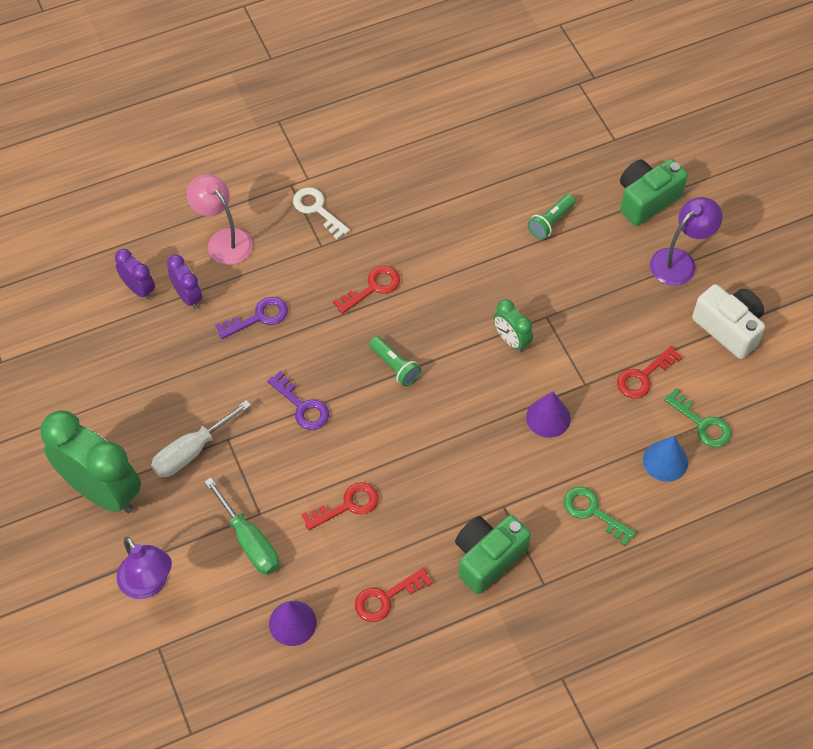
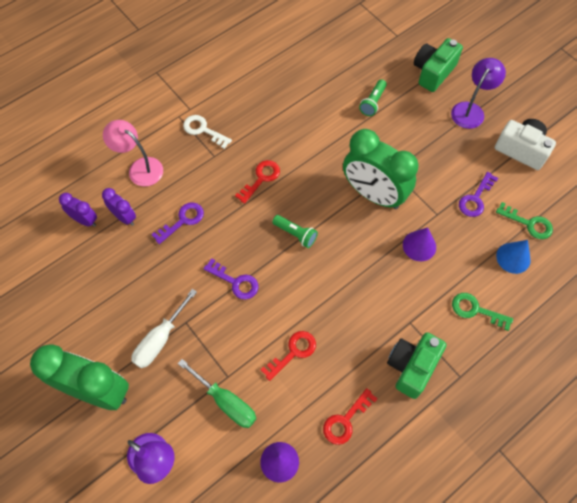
camera: 15 degrees left, 5 degrees up
green clock [494,299,533,352] -> green clock [343,129,419,209], size x2.10
red key [617,346,682,398] -> purple key [459,172,498,217]

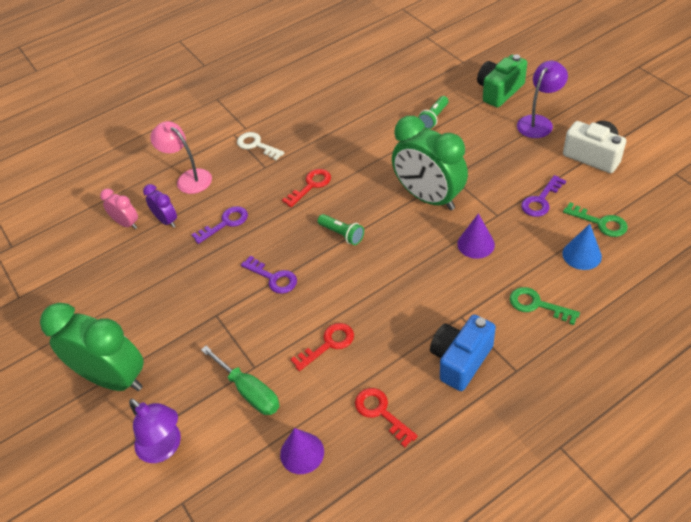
camera: 10 degrees right, 15 degrees down
purple clock [59,193,97,227] -> pink clock [100,189,138,229]
white screwdriver [131,289,197,368] -> none
red key [323,388,377,445] -> red key turned 90 degrees clockwise [355,388,418,447]
green camera [387,332,446,399] -> blue camera [430,315,496,391]

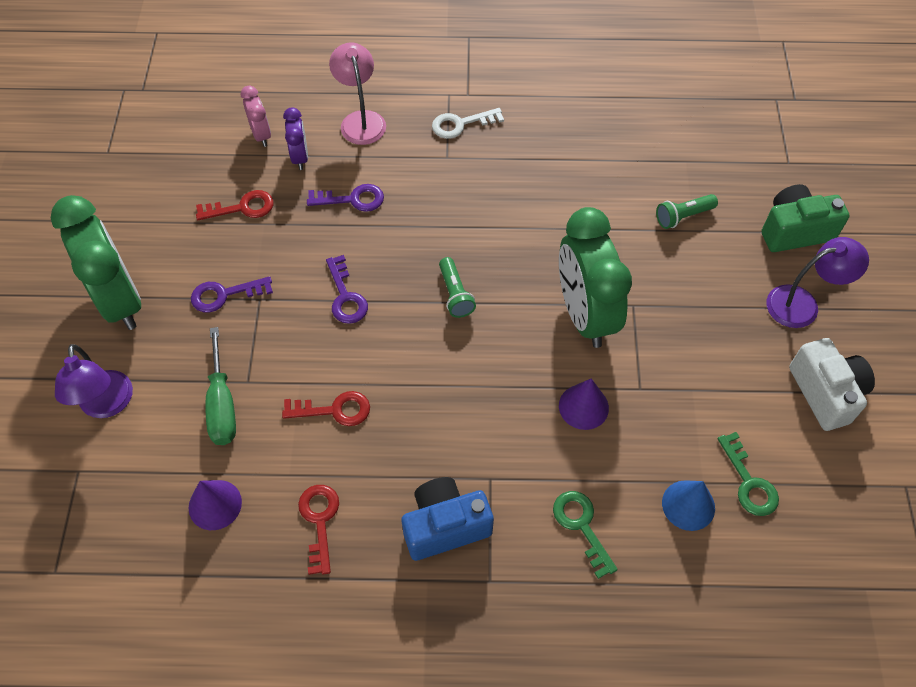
camera: 30 degrees right, 10 degrees up
white key [237,132,284,160] -> white key turned 90 degrees counterclockwise [432,108,504,139]
red key [282,169,331,207] -> red key moved to [196,190,274,220]
purple key [521,175,566,217] -> purple key moved to [191,276,273,313]

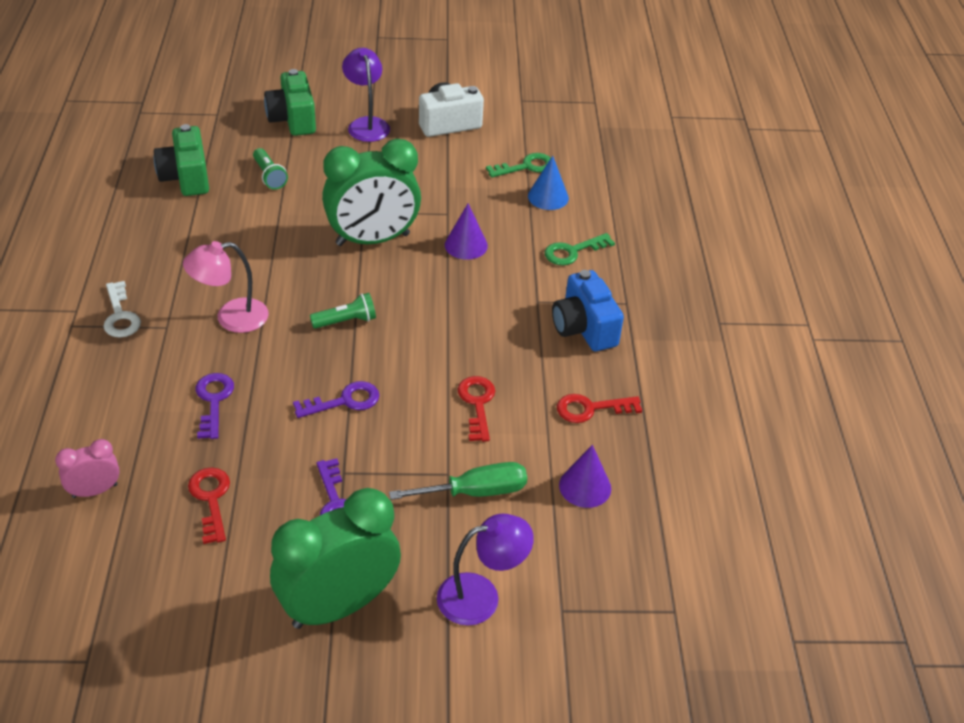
camera: 95 degrees left, 15 degrees down
purple clock [283,107,308,170] -> none
pink lamp [329,42,386,145] -> pink lamp moved to [183,241,269,333]
none -> green camera [154,124,209,196]

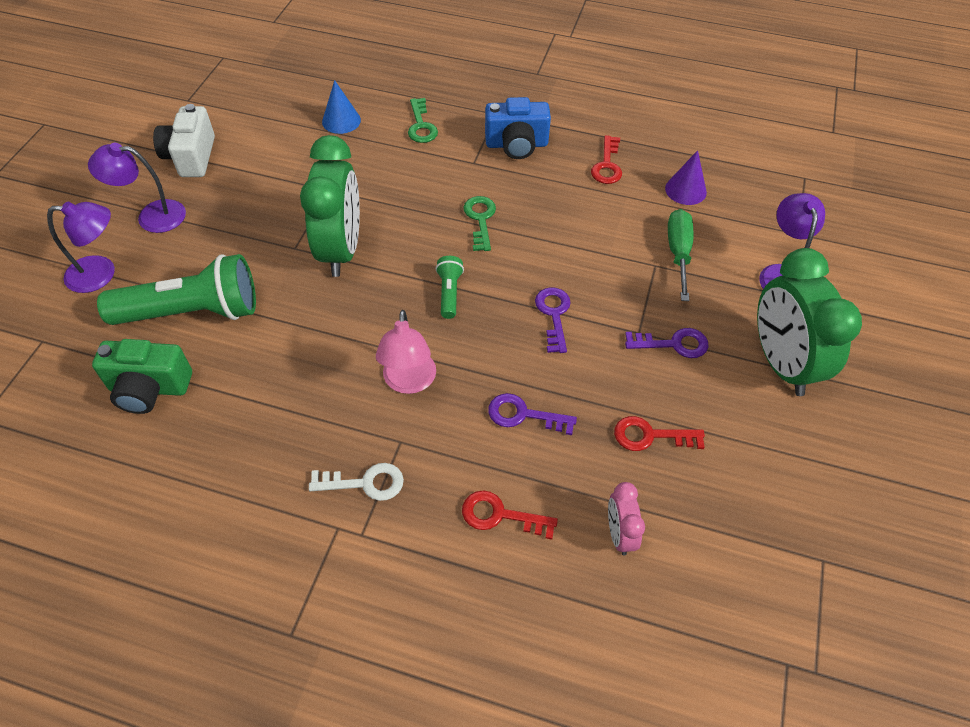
camera: 70 degrees left, 10 degrees up
green flashlight [253,148,288,190] -> green flashlight [97,254,256,325], size x2.22
green camera [264,69,316,136] -> purple lamp [47,201,115,293]
purple cone [445,203,488,260] -> none
red key [458,376,495,442] -> red key moved to [462,491,558,540]
green key [486,153,551,178] -> green key moved to [463,196,496,251]

